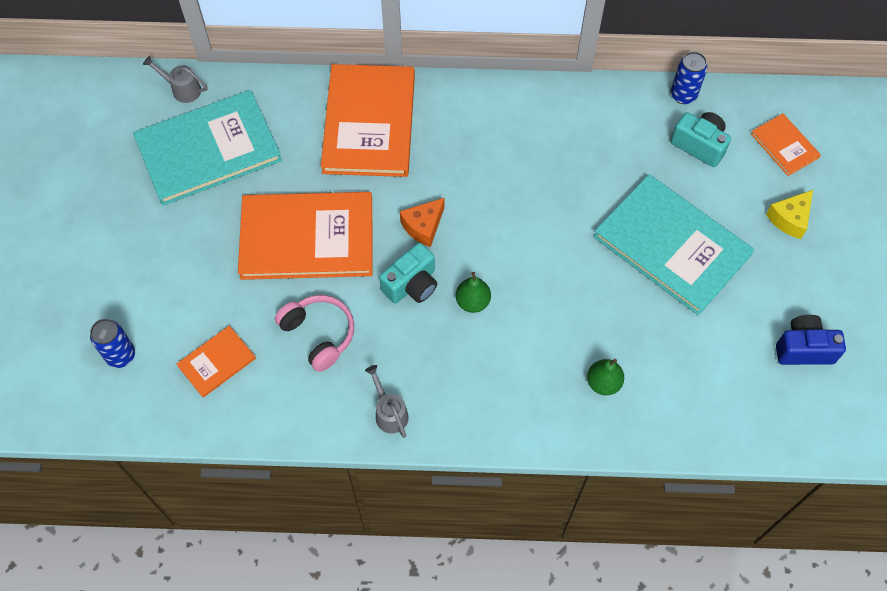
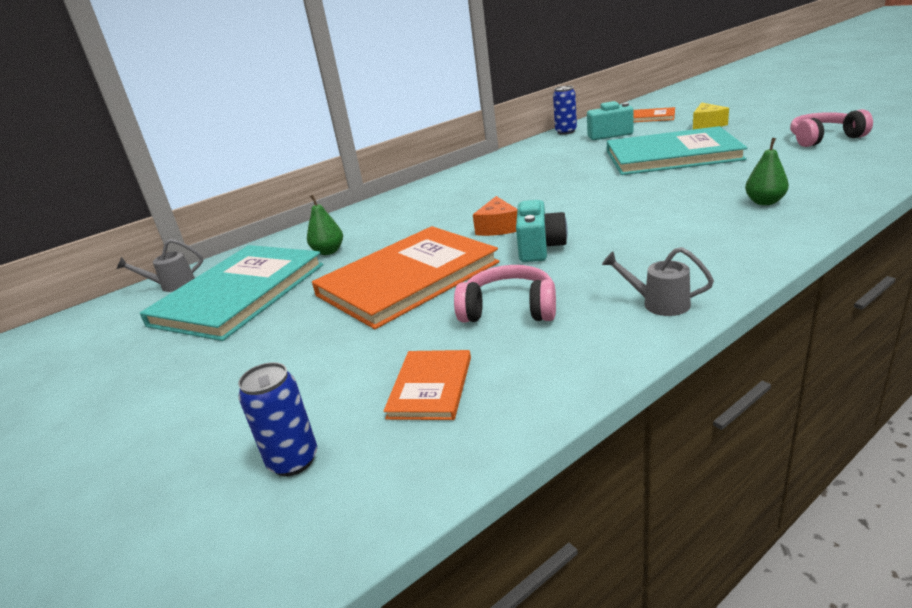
camera: 35 degrees left, 35 degrees down
orange book [321,64,415,177] -> none
green pear [456,272,491,313] -> green pear moved to [307,195,343,255]
blue camera [776,315,846,365] -> pink headphones [790,109,873,147]

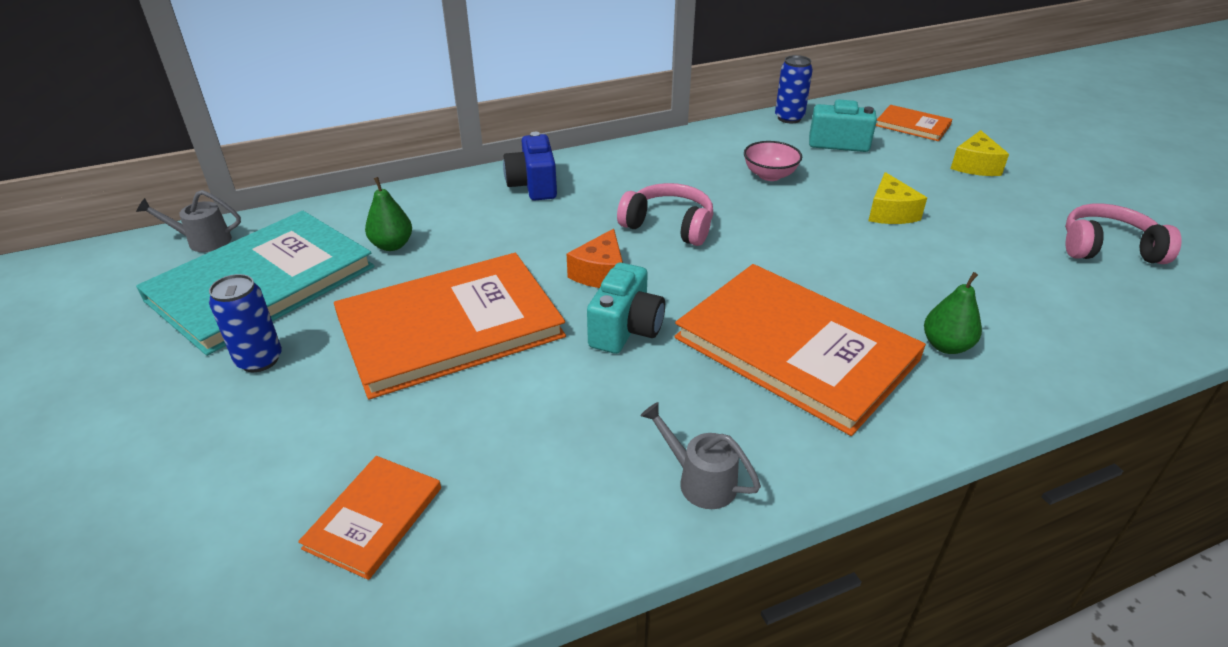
camera: 10 degrees right, 10 degrees up
blue can [238,362,317,476] -> blue can moved to [209,274,282,372]
pink headphones [454,265,556,322] -> pink headphones moved to [617,183,713,246]
turquoise book [607,126,747,175] -> yellow cheese [868,172,927,224]
none -> blue camera [503,132,557,201]
none -> orange book [674,264,926,436]
none -> pink bowl [744,141,802,181]

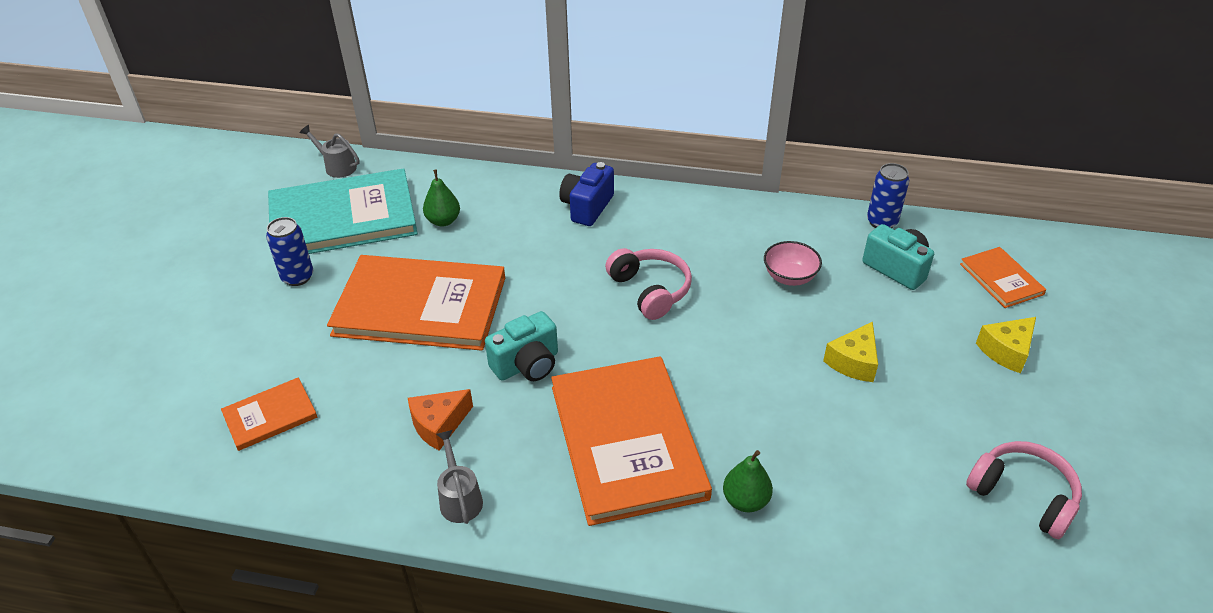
camera: 35 degrees right, 5 degrees up
orange cheese [567,229,623,288] -> orange cheese moved to [408,389,473,451]

